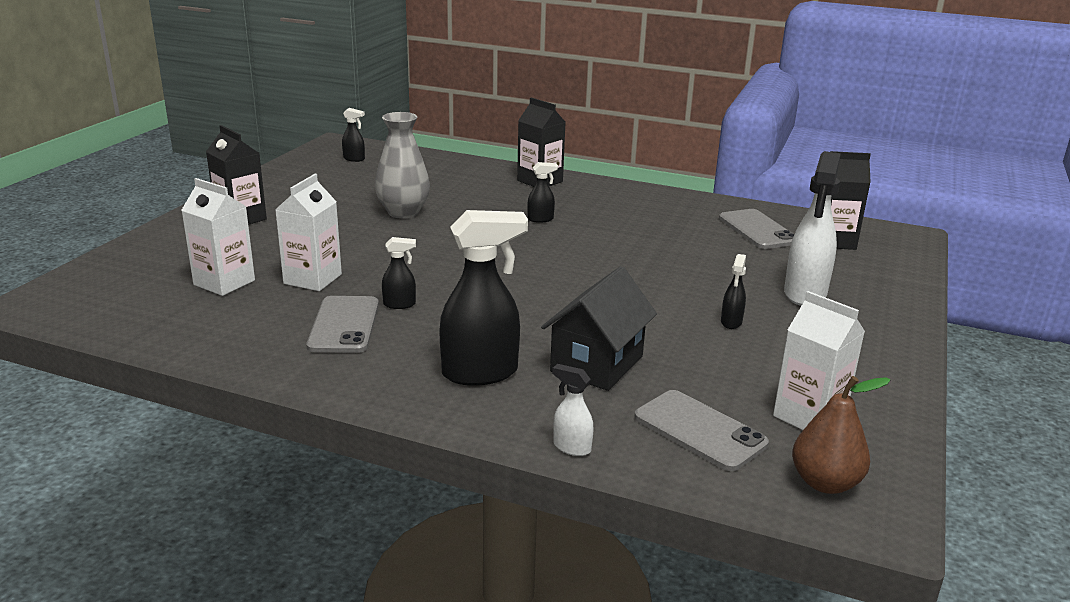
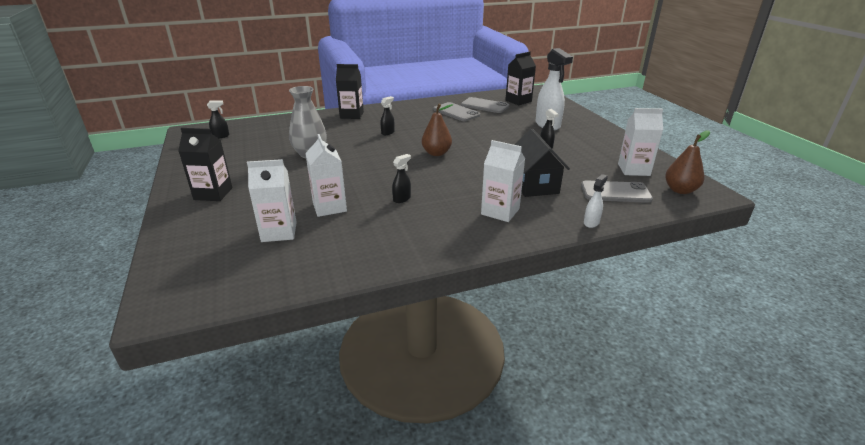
camera: 40 degrees left, 5 degrees up
grey phone [306,296,379,353] -> grey phone moved to [433,102,480,121]
black spray bottle [439,210,528,386] -> white carton [481,140,525,222]
white spray bottle [552,364,593,456] -> white spray bottle turned 135 degrees clockwise [584,174,608,228]
none -> brown pear [422,104,453,156]

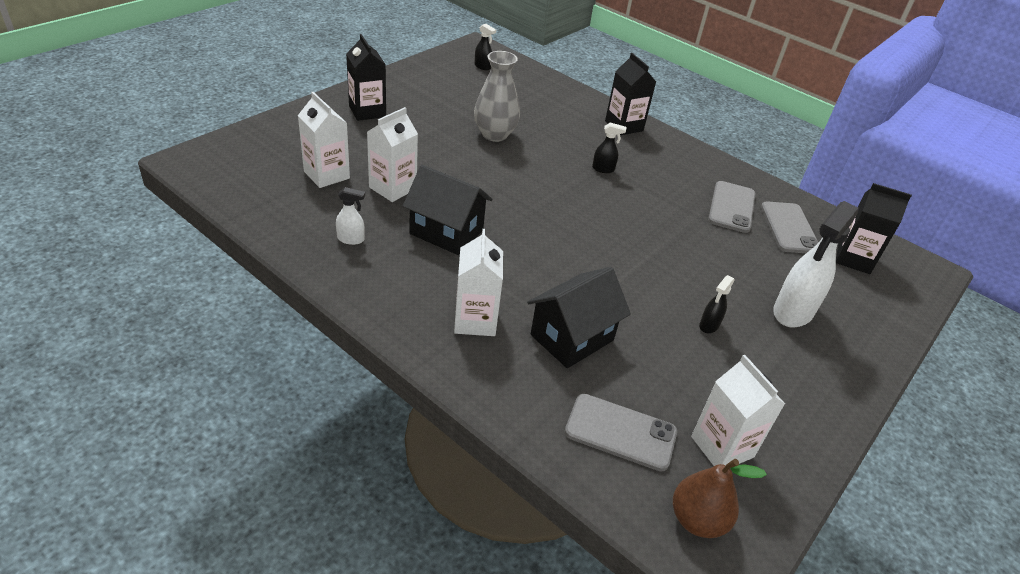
camera: 55 degrees right, 10 degrees up
black spray bottle [392,154,411,203] -> black house [403,165,493,255]
brown pear [422,104,453,156] -> none
grey phone [581,180,653,203] -> grey phone turned 45 degrees counterclockwise [565,394,677,471]
white spray bottle [584,174,608,228] -> white spray bottle moved to [336,187,365,245]

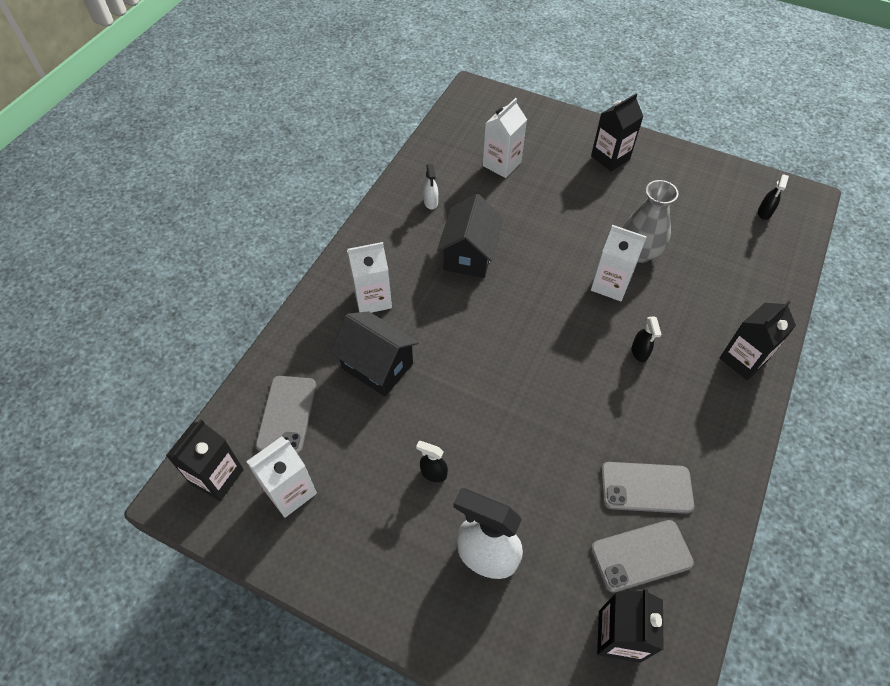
camera: 80 degrees right, 15 degrees up
white carton [367,107,418,202] -> white carton moved to [591,225,647,301]
brown pear [673,459,767,538] -> black carton [166,419,244,501]

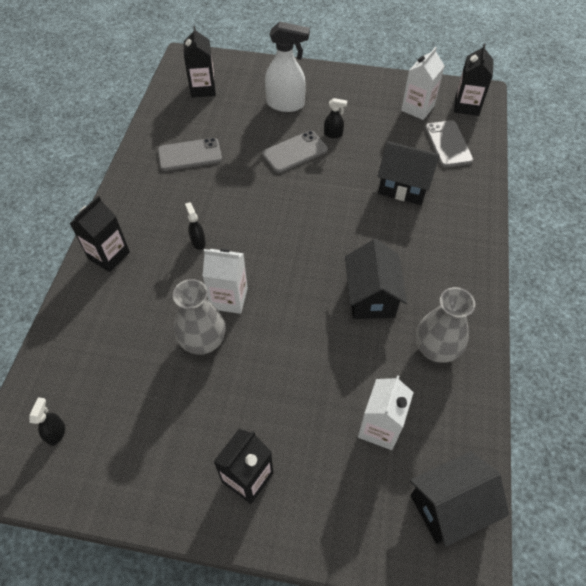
camera: 165 degrees right, 0 degrees up
white carton [347,242,392,313] -> none
white spray bottle [423,164,438,210] -> grey vase [416,287,475,363]
grey phone [591,520,694,593] -> grey phone moved to [262,131,328,173]
none -> black house [410,451,509,547]

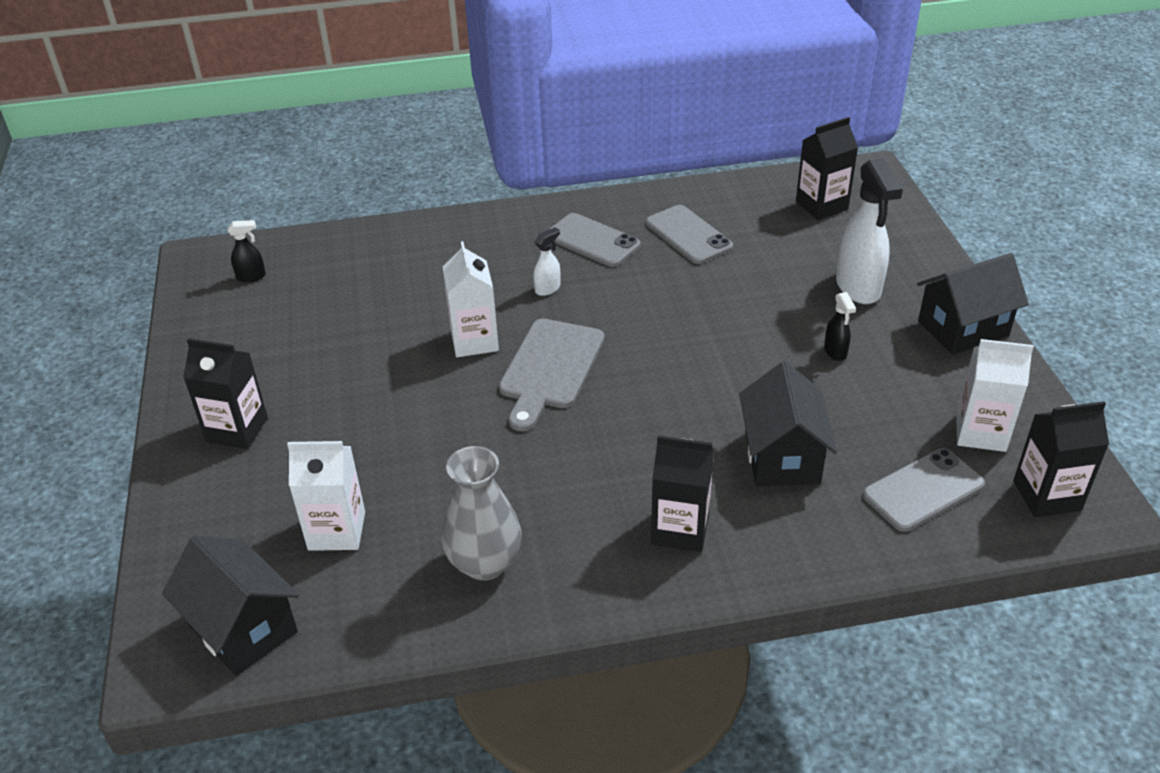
camera: 70 degrees right, 15 degrees down
black carton [70,196,130,272] -> black carton moved to [651,436,714,552]
grey vase [173,279,226,355] -> none
black spray bottle [185,202,206,250] -> white spray bottle [534,227,560,296]
grey phone [262,131,328,173] -> grey phone moved to [548,213,640,267]
black house [345,239,407,319] -> black house moved to [917,253,1029,355]
none -> grey cutting board [499,319,605,431]

